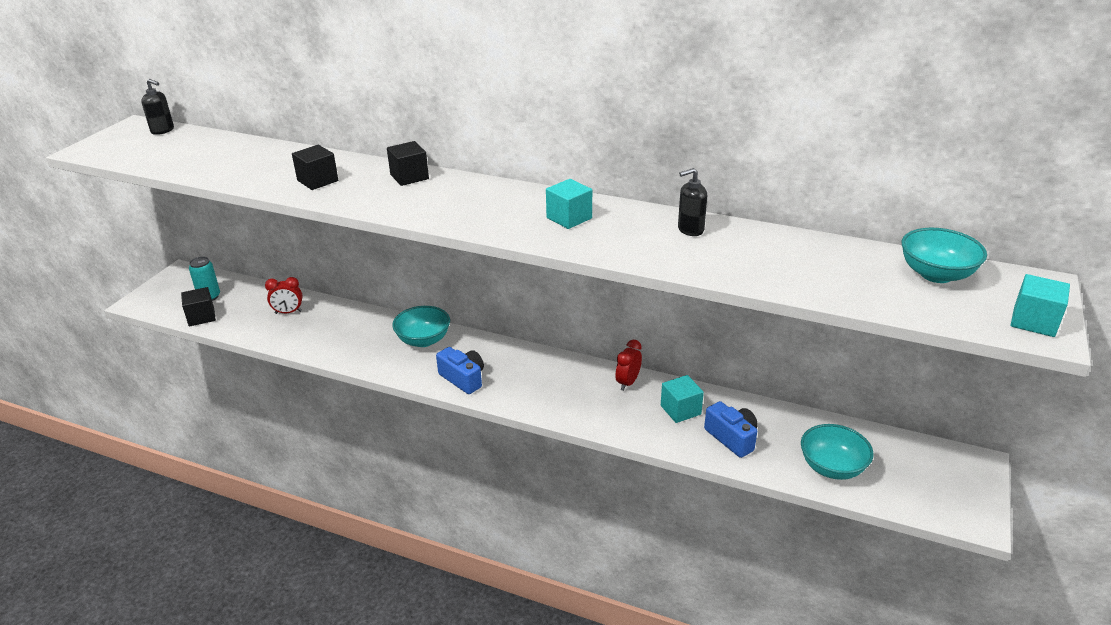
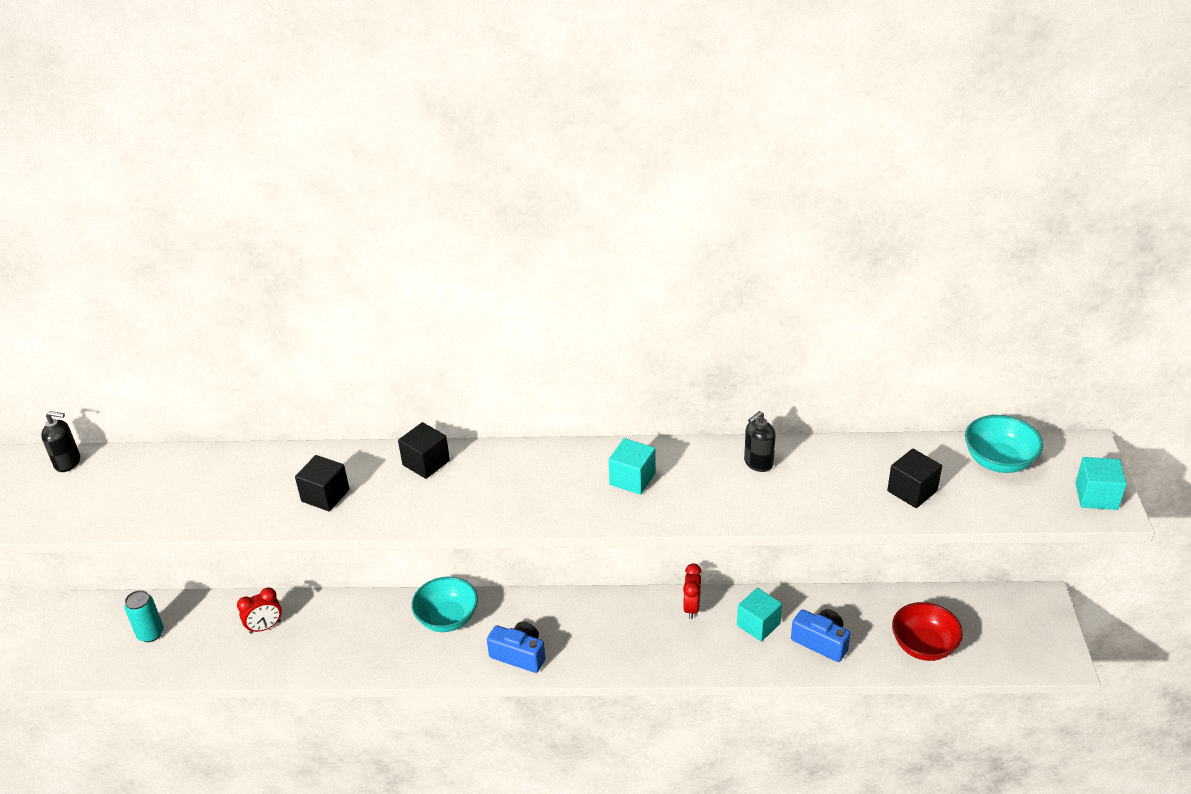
camera: 20 degrees left, 5 degrees up
black cube [181,287,216,326] -> black cube moved to [887,449,942,508]
turquoise bowl [801,424,874,480] -> red bowl [892,602,963,661]

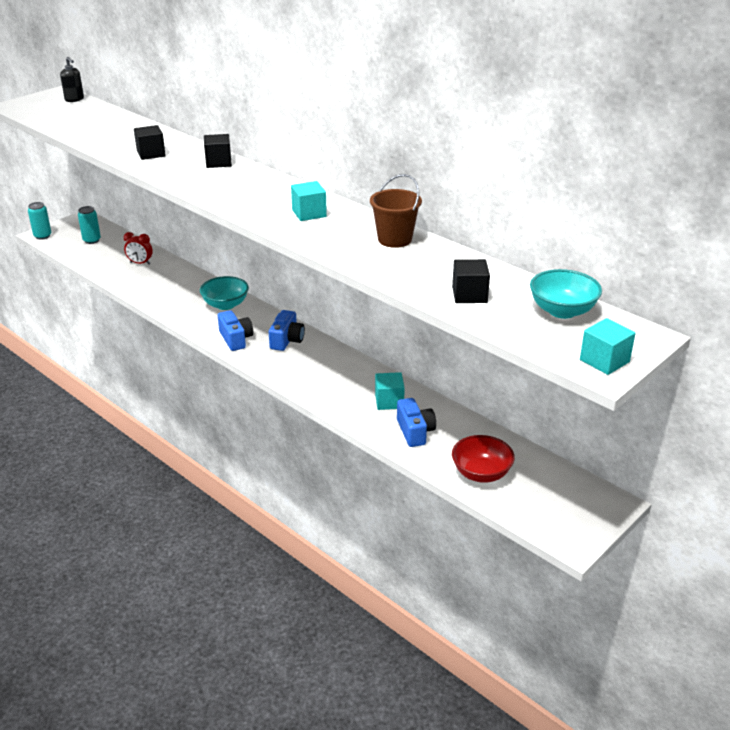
camera: 40 degrees right, 5 degrees down
red clock [683,564,702,619] -> none
black soap dispenser [744,411,776,472] -> brown bucket [370,174,422,248]
none -> turquoise can [28,202,51,240]
none -> blue camera [269,310,305,351]

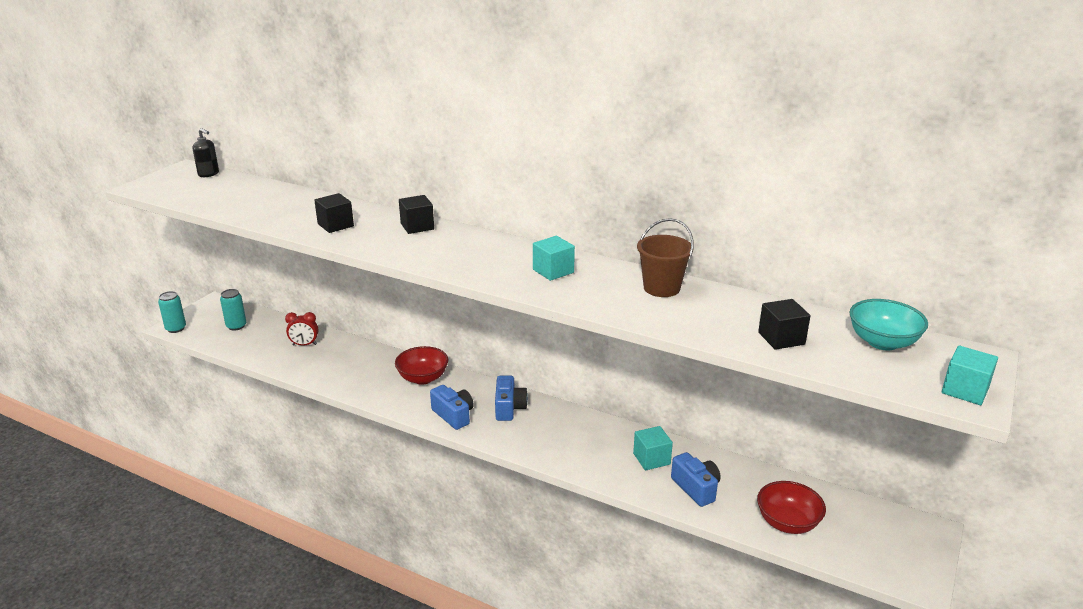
camera: 15 degrees left, 5 degrees down
turquoise bowl [200,276,249,310] -> red bowl [395,346,448,385]

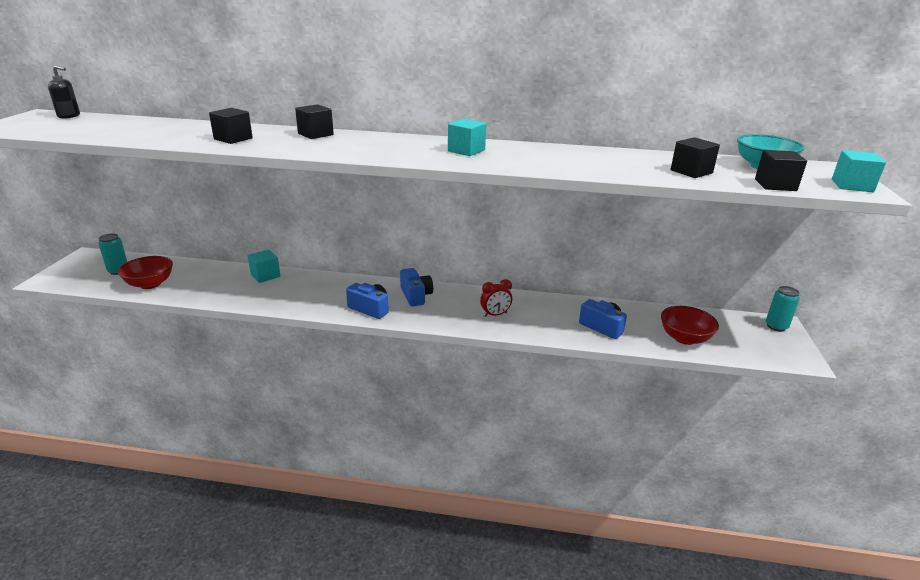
camera: 20 degrees left, 0 degrees up
turquoise can [158,291,186,333] -> turquoise can moved to [766,286,800,332]
red clock [285,312,318,346] -> red clock moved to [480,279,512,317]
red bowl [395,346,448,385] -> red bowl moved to [118,256,173,289]
turquoise cube [633,426,673,470] -> turquoise cube moved to [248,249,281,283]
brown bucket [637,218,694,297] -> none
none -> black cube [755,150,807,191]

